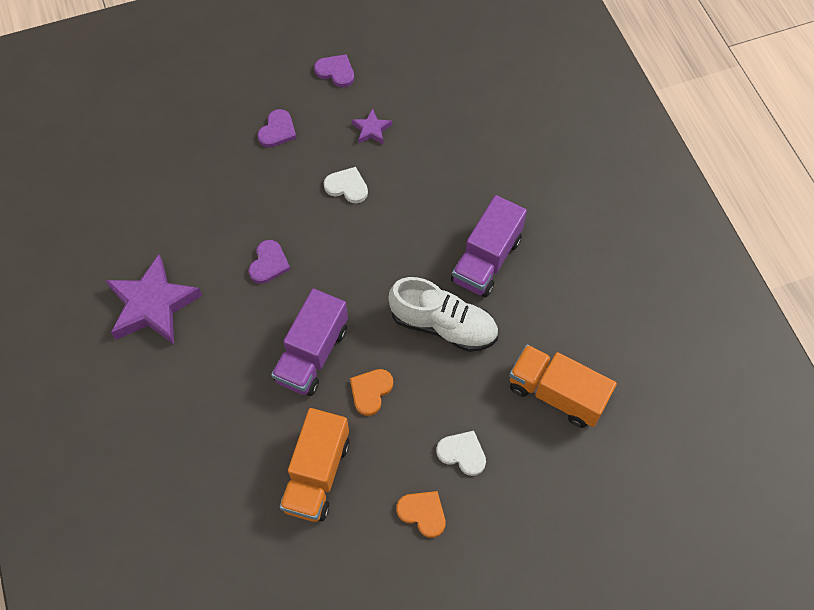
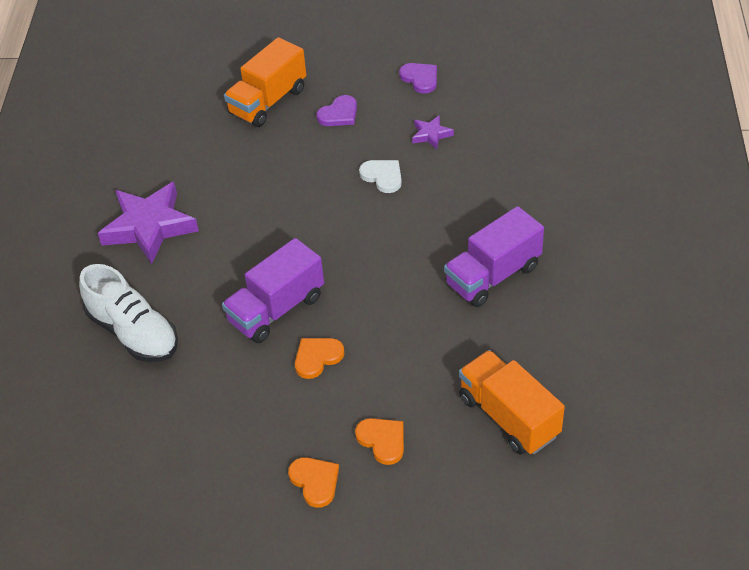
camera: 25 degrees right, 15 degrees down
purple heart [248,240,291,284] -> none
orange truck [280,408,350,522] -> orange truck moved to [224,37,306,127]
white shoe [388,277,498,352] -> white shoe moved to [79,264,178,362]
white heart [436,431,486,476] -> orange heart [355,418,404,465]

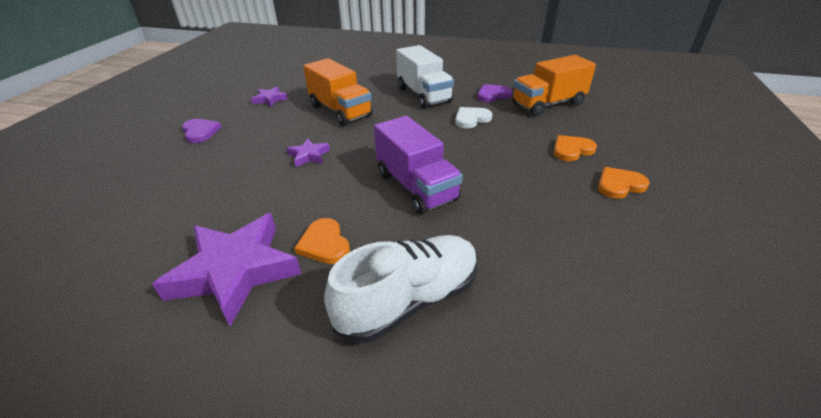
camera: 80 degrees left, 10 degrees down
orange truck [224,37,306,127] -> orange truck moved to [303,58,373,126]
orange heart [295,338,344,379] -> orange heart moved to [294,218,350,264]
white heart [359,160,402,193] -> white heart moved to [455,107,492,128]
purple heart [399,63,437,94] -> purple heart moved to [478,84,513,102]
purple truck [444,206,544,307] -> white truck [396,45,454,109]
none -> purple star [286,138,330,167]

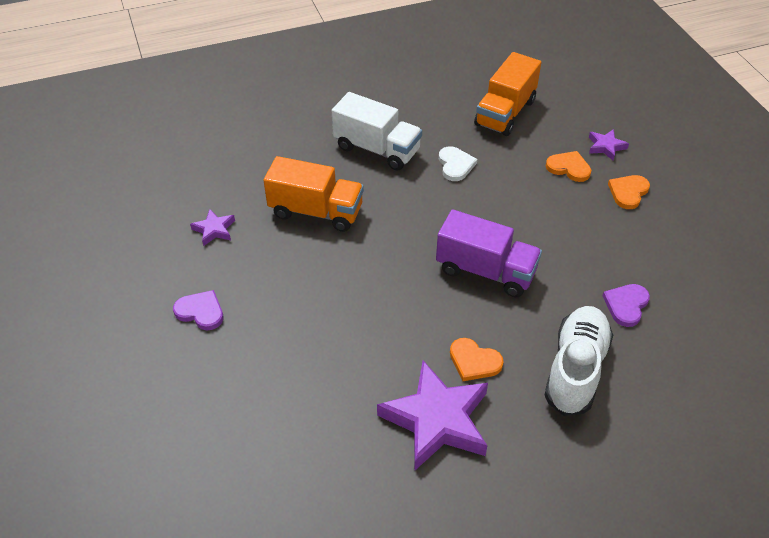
camera: 35 degrees left, 10 degrees up
purple star [286,138,330,167] -> purple star moved to [589,129,629,161]
white heart [455,107,492,128] -> white heart turned 150 degrees clockwise [439,146,477,181]
purple heart [478,84,513,102] -> purple heart moved to [602,284,650,327]
orange heart [554,135,597,161] -> orange heart turned 90 degrees clockwise [546,151,591,182]

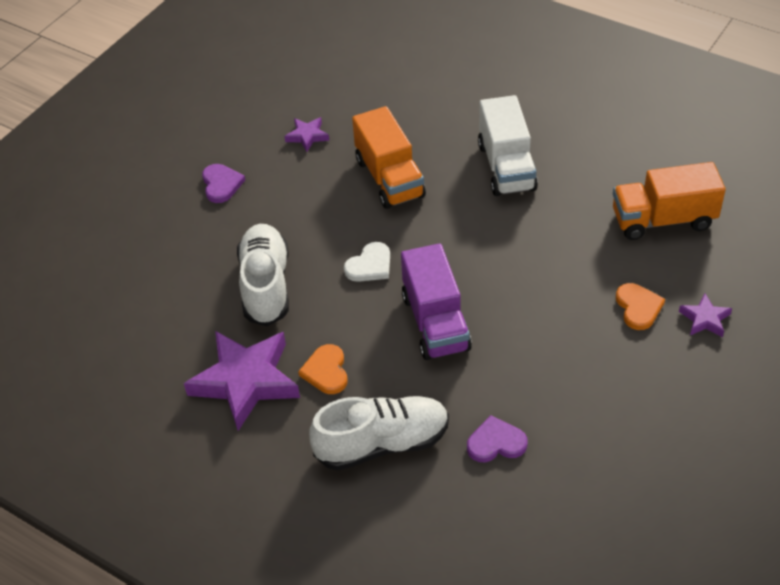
camera: 55 degrees right, 0 degrees up
white heart [439,146,477,181] -> white heart moved to [344,242,390,282]
orange heart [608,175,650,209] -> none
none -> white shoe [237,224,289,326]

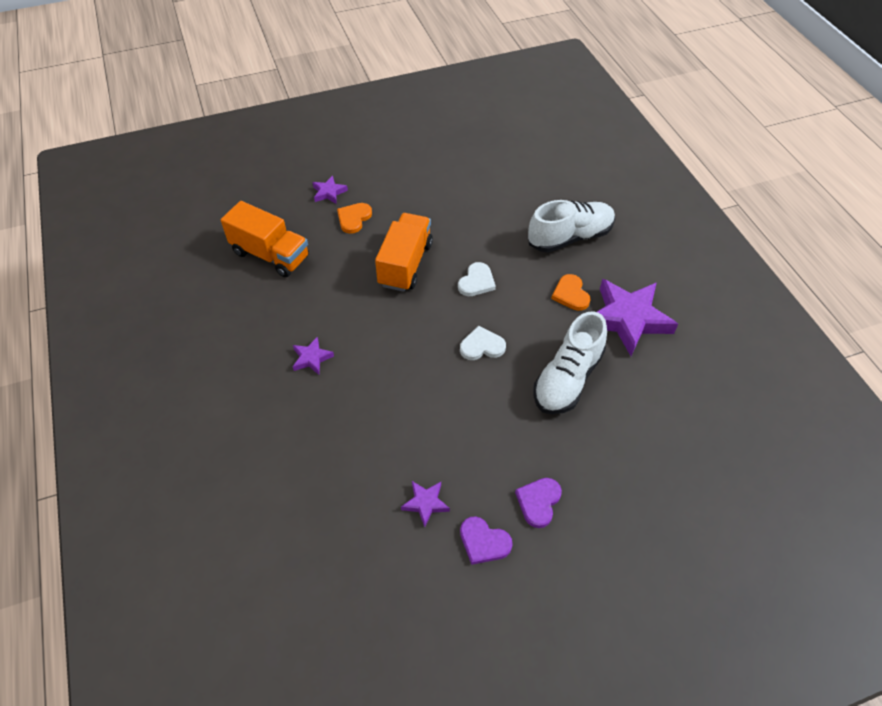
camera: 145 degrees left, 5 degrees up
orange heart [298,344,348,394] -> orange heart turned 135 degrees clockwise [551,274,591,311]
white shoe [309,396,449,471] -> white shoe turned 135 degrees clockwise [528,200,615,253]
orange truck [352,106,426,209] -> orange truck moved to [375,213,433,292]
purple truck [401,243,472,360] -> white heart [458,262,496,296]
purple heart [467,415,528,462] -> purple heart moved to [460,516,513,565]
white truck [478,95,538,196] -> purple star [293,337,334,375]

